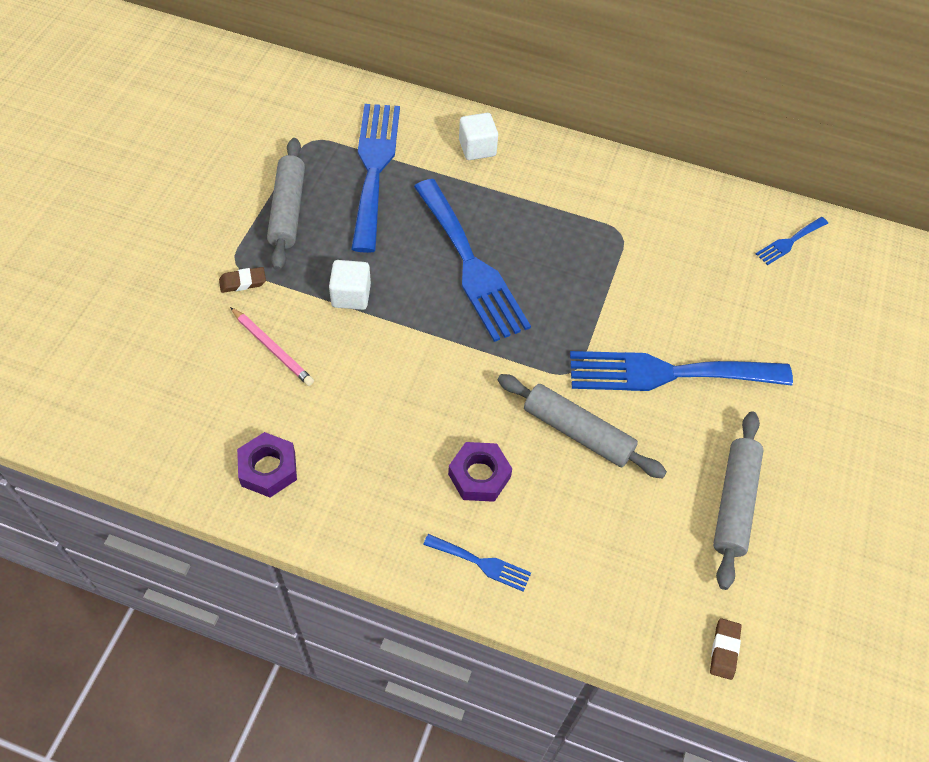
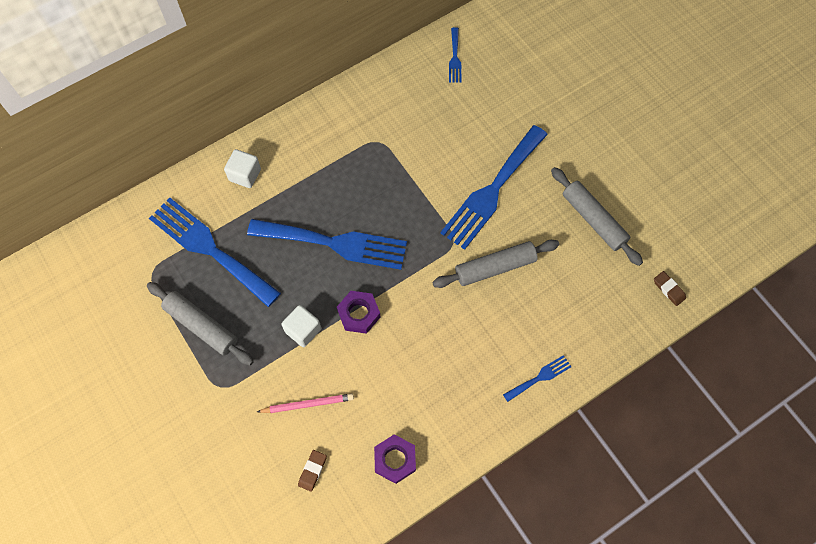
camera: 50 degrees left, 10 degrees up
brown eraser [219,267,266,293] -> brown eraser moved to [298,450,327,492]
purple nut [448,442,512,502] -> purple nut moved to [337,291,380,334]

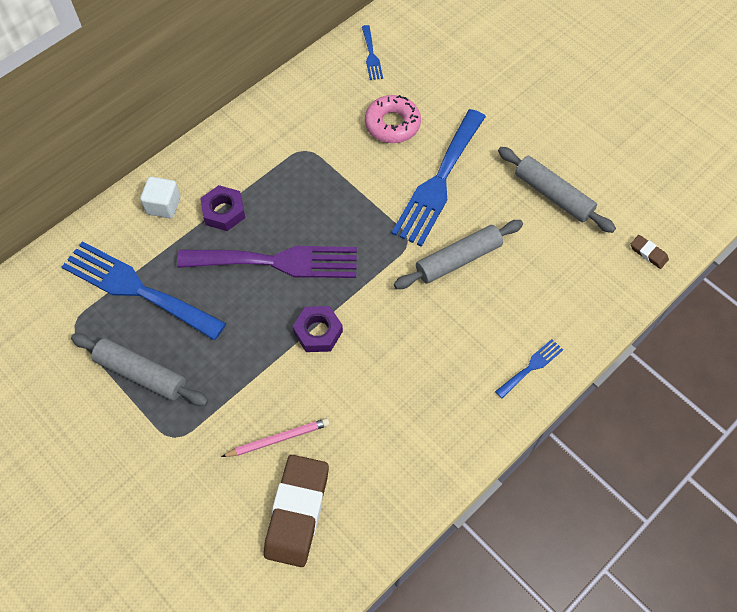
camera: 10 degrees left, 5 degrees down
blue fork [247,219,407,270] -> purple fork [177,246,357,278]
white cube [281,305,321,347] -> none
brown eraser [298,450,327,492] -> brown eraser [264,455,329,567], size x2.32
purple nut [374,434,416,484] -> purple nut moved to [200,185,245,231]
none -> pink donut [365,95,421,143]

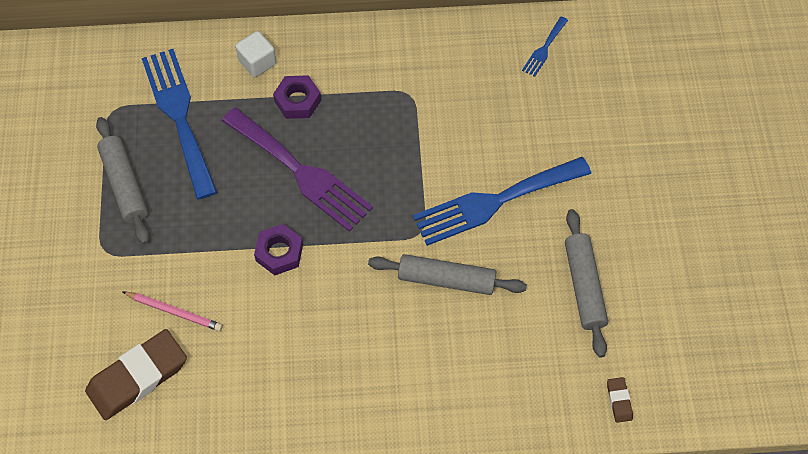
camera: 40 degrees right, 0 degrees up
pink donut [365,95,421,143] -> none
blue fork [495,339,563,398] -> none

